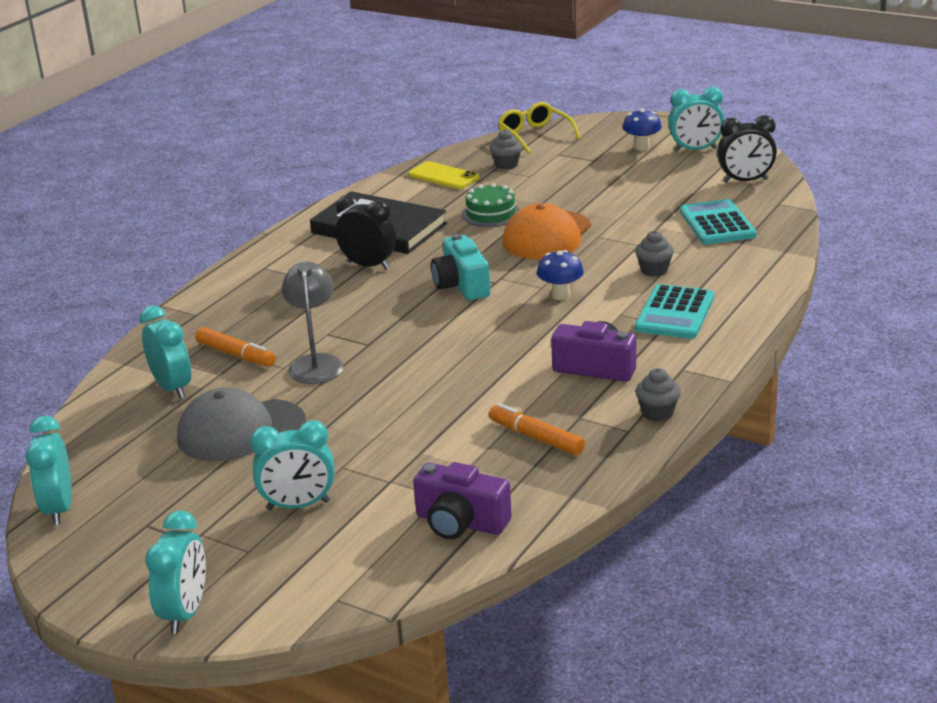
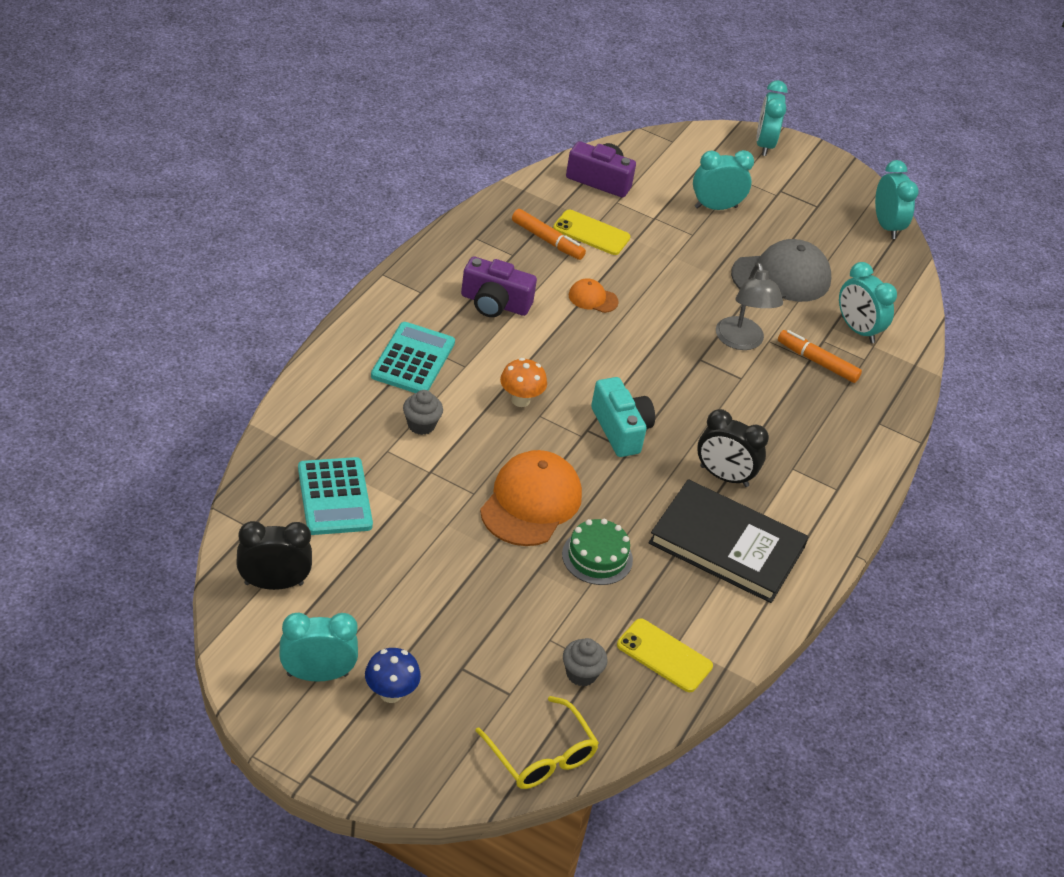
camera: 170 degrees right, 15 degrees up
blue mushroom [537,250,584,300] -> orange mushroom [500,358,547,407]
grey cupcake [635,368,681,422] -> none
none -> yellow phone [553,210,631,255]
none -> orange cap [569,278,619,313]

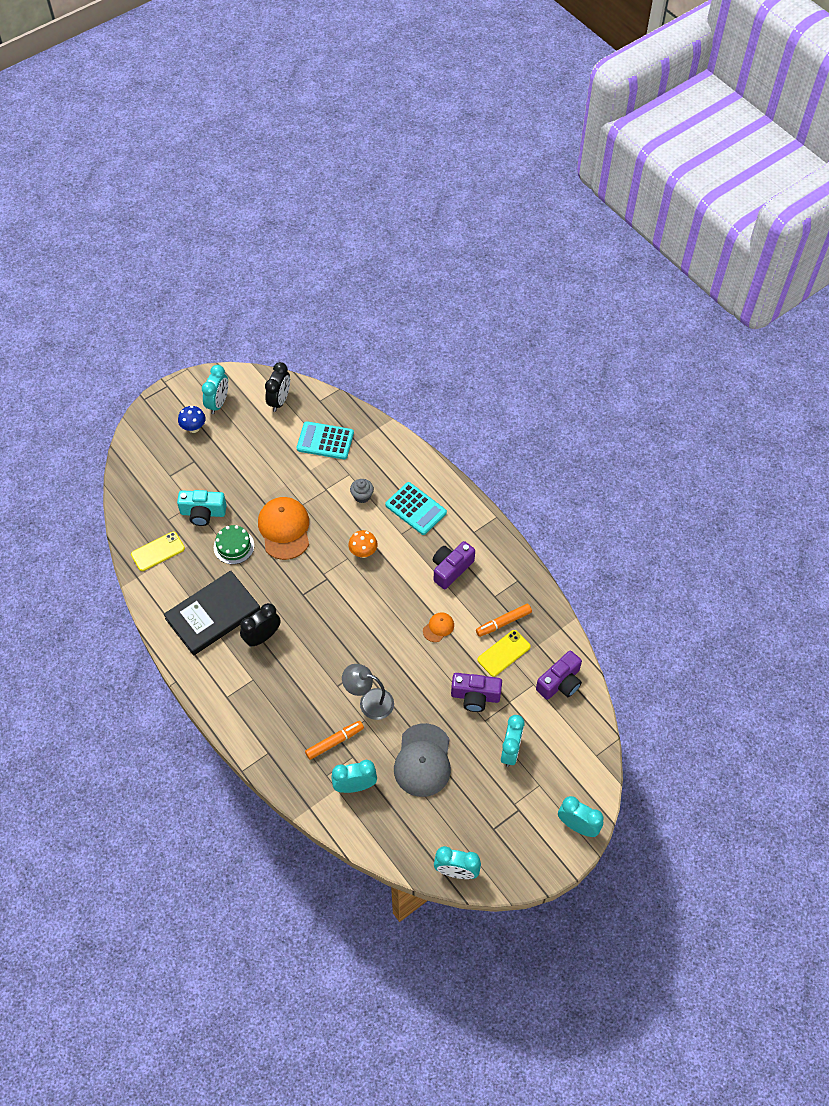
camera: 120 degrees right, 15 degrees up
yellow glasses [475,696,599,789] -> none
orange cap [480,450,582,546] -> orange cap turned 150 degrees counterclockwise [258,497,309,560]
grey cupcake [563,638,608,686] -> none
turquoise camera [591,377,655,457] -> turquoise camera moved to [177,490,227,526]
none -> purple camera [451,673,502,712]

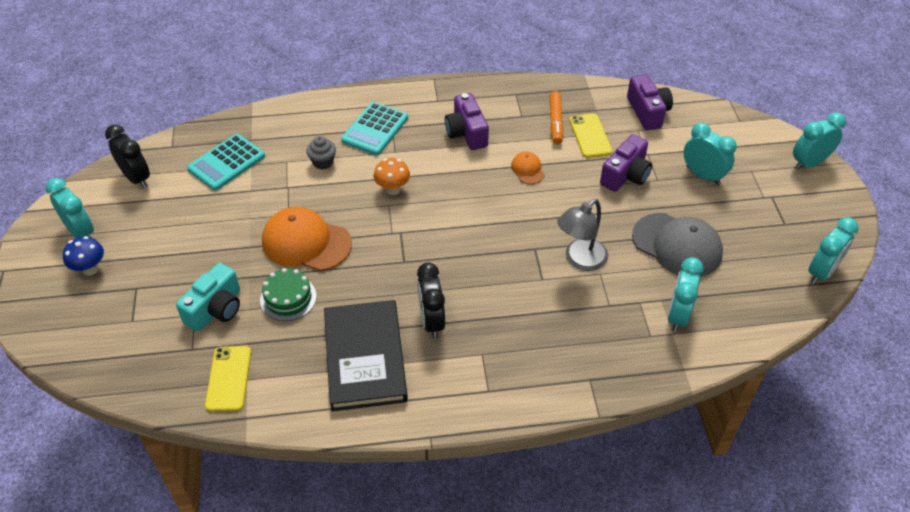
camera: 60 degrees left, 10 degrees down
orange marker [305,721,364,760] -> none
turquoise calculator [385,482,447,535] -> turquoise calculator turned 135 degrees clockwise [341,102,408,155]

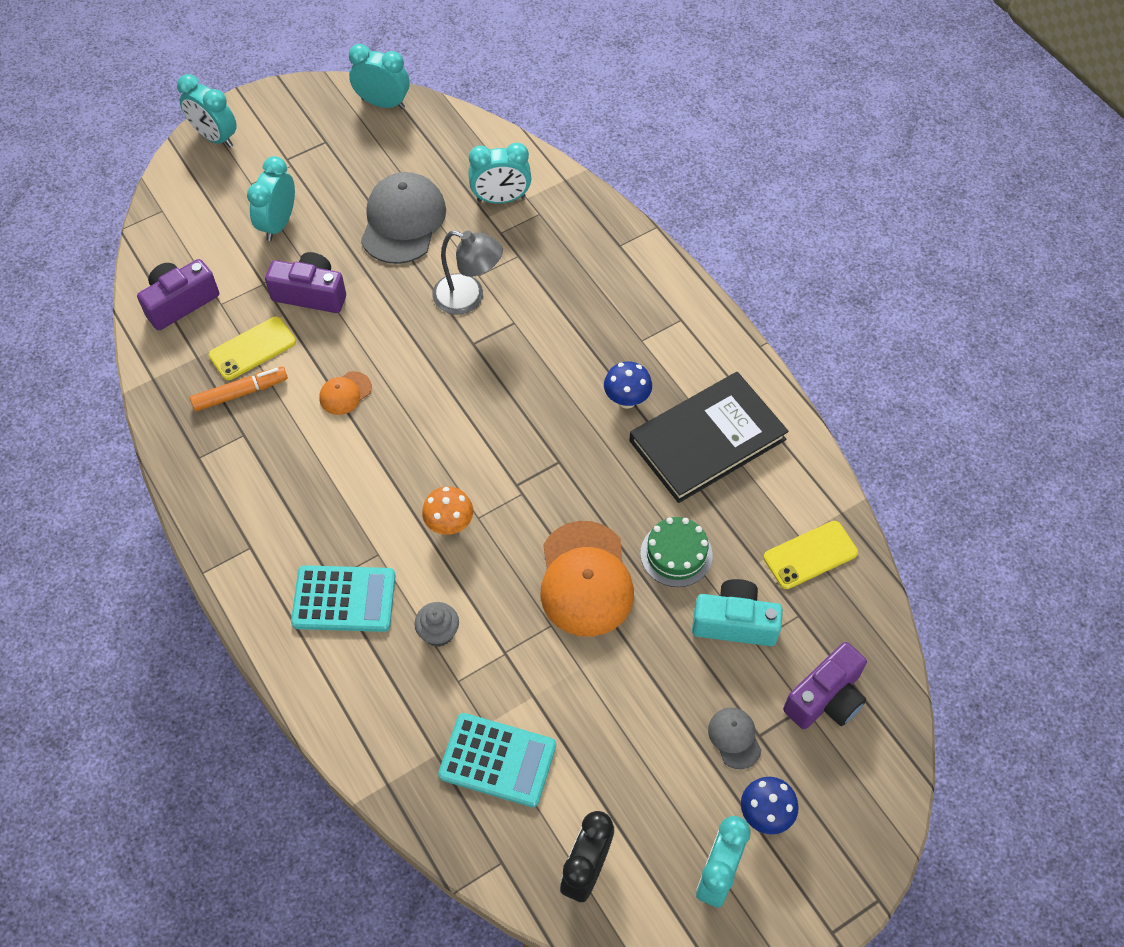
camera: 115 degrees left, 10 degrees up
black clock [417,263,445,338] -> blue mushroom [604,361,652,409]
purple camera [445,93,489,150] -> purple camera moved to [783,642,867,729]
none -> grey cap [708,708,761,769]

